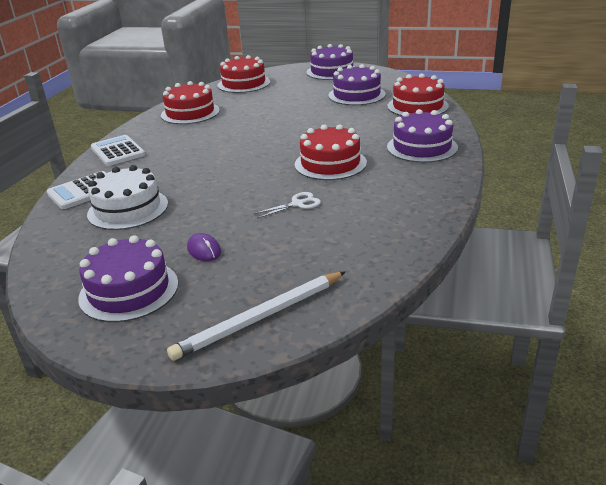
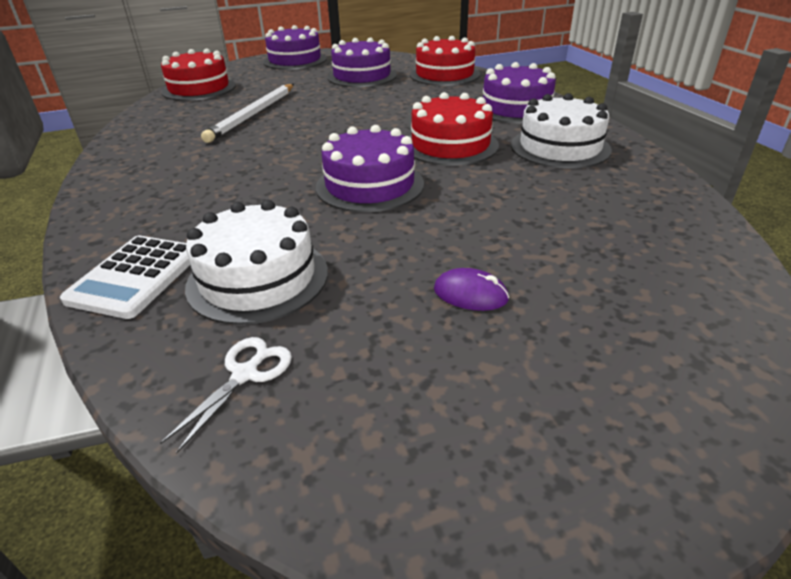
camera: 35 degrees left, 5 degrees up
purple cake [78,235,178,322] -> purple cake moved to [316,125,424,212]
white calculator [91,135,145,166] -> none
red cake [161,81,220,124] -> none
white pencil [167,271,346,361] -> white pencil moved to [201,84,294,143]
white scissors [253,192,321,219] -> white scissors moved to [160,337,292,453]
none -> white cake [511,93,612,169]

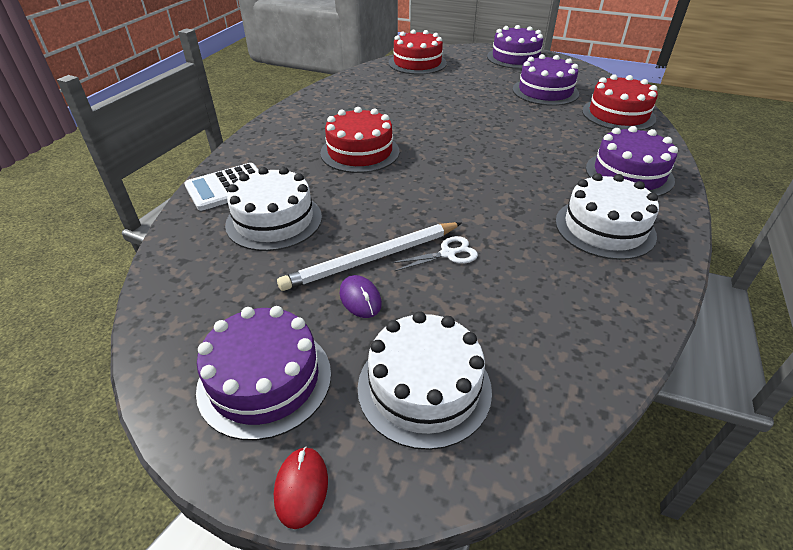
camera: 40 degrees right, 5 degrees up
white scissors [160,337,292,453] -> white scissors moved to [391,236,478,271]
white pencil [201,84,294,143] -> white pencil moved to [277,222,462,291]
purple cake [316,125,424,212] -> purple cake moved to [196,306,331,440]
red cake [409,92,499,166] -> red cake moved to [320,107,399,173]
none -> red mouse [274,447,328,529]
none -> white cake [358,311,492,450]

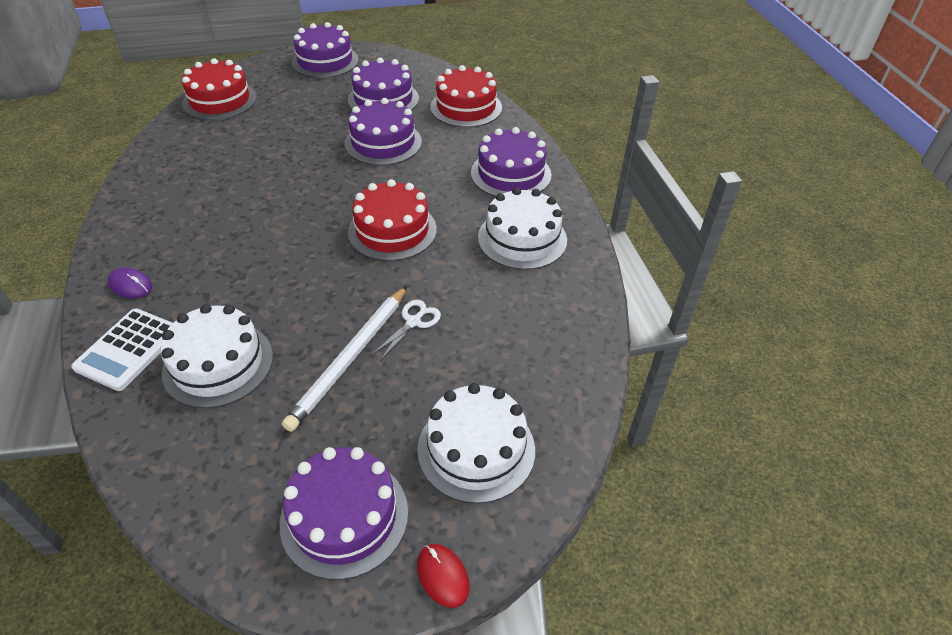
camera: 35 degrees left, 5 degrees up
red cake [320,107,399,173] -> red cake moved to [348,179,437,261]
purple mouse [340,275,382,318] -> purple mouse moved to [108,267,152,298]
none -> purple cake [345,98,422,166]

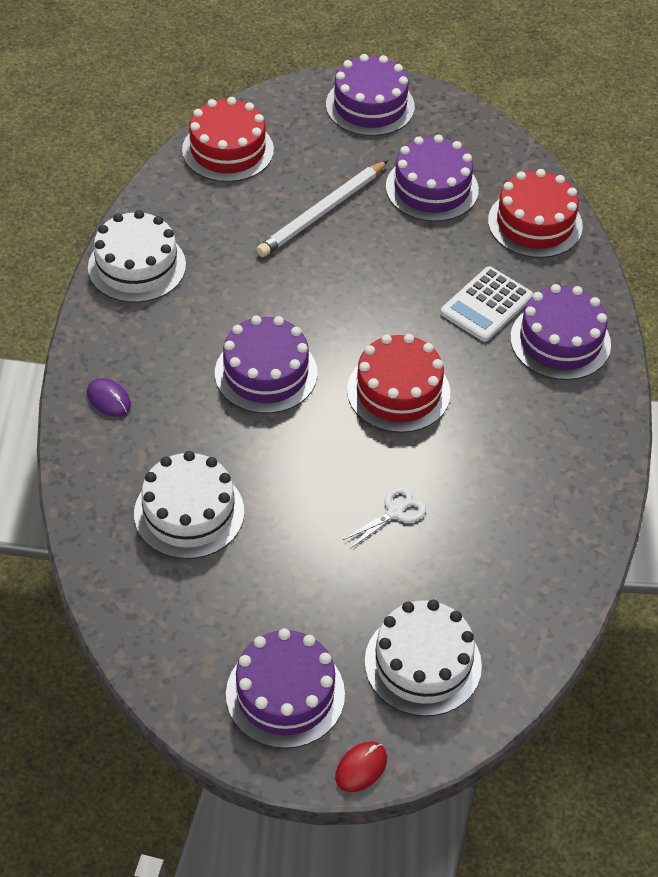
camera: 15 degrees right, 5 degrees up
white calculator [71,308,173,391] -> white calculator moved to [440,266,533,342]
white pencil [282,286,407,432] -> white pencil moved to [256,160,388,257]
purple cake [345,98,422,166] -> purple cake moved to [215,315,317,414]
red mouse [417,544,470,608] -> red mouse turned 60 degrees clockwise [335,741,387,792]
white cake [478,187,567,270] -> white cake moved to [88,210,186,303]

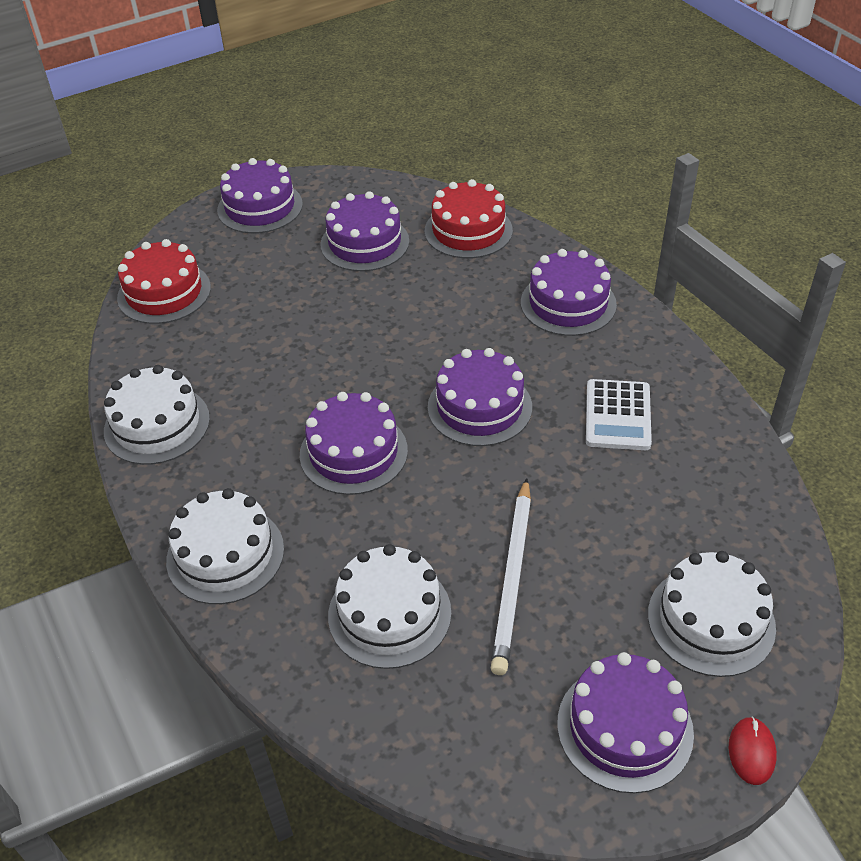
camera: 30 degrees left, 5 degrees down
purple mouse [87,378,131,417] -> white cake [166,488,284,604]
white pencil [256,160,388,257] -> white pencil moved to [491,478,531,675]
white scissors [343,487,426,549] -> none
red cake [347,334,450,433] -> purple cake [428,348,532,446]
white calculator [440,266,533,342] -> white calculator moved to [586,379,652,450]

